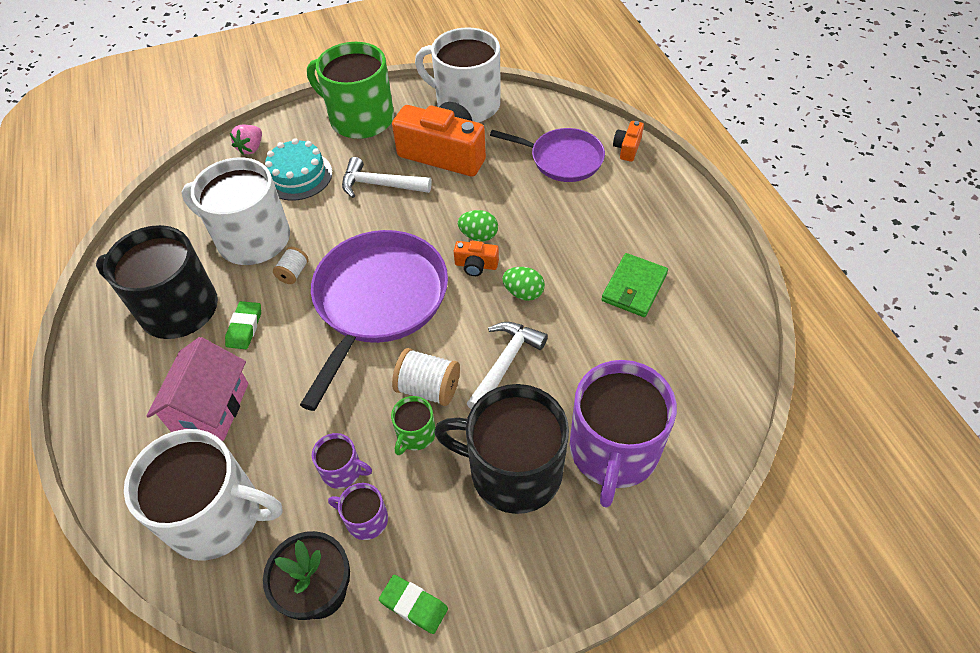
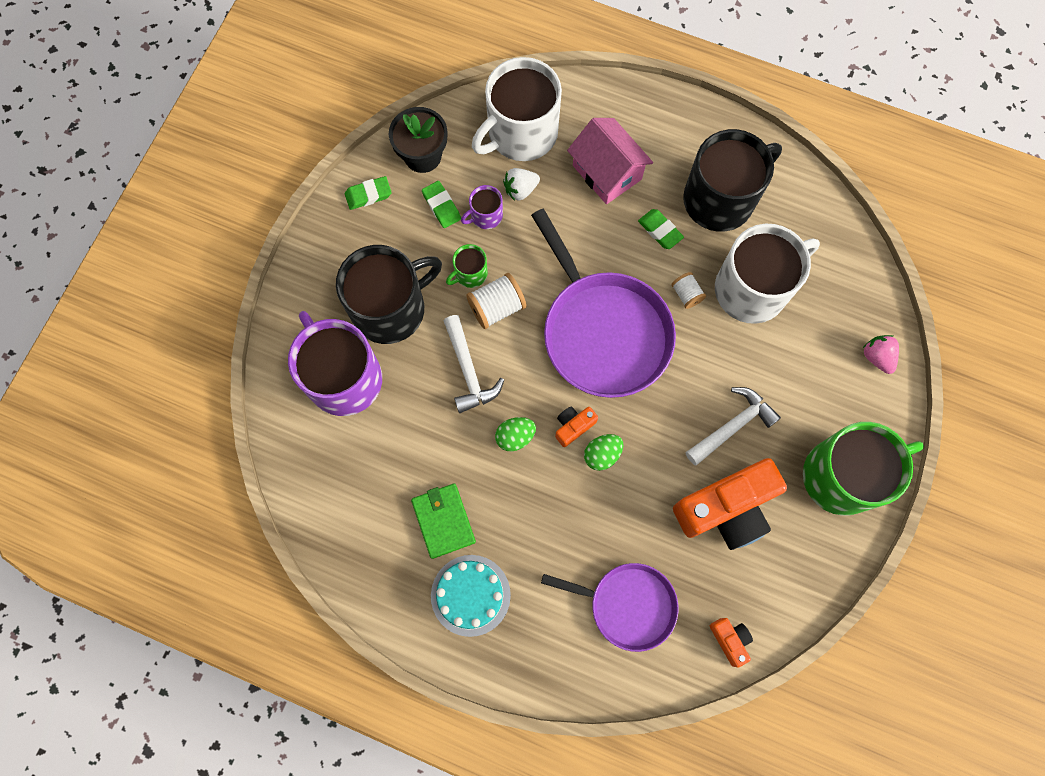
camera: 130 degrees right, 20 degrees up
turquoise cake [265,138,332,201] -> turquoise cake moved to [431,555,511,637]
purple mug [328,483,388,540] -> green eraser [422,181,461,228]
green mug [391,396,436,455] -> green mug turned 105 degrees counterclockwise [446,244,488,288]
white mug [415,27,501,122] -> none
purple pan [490,128,605,182] -> purple pan turned 135 degrees counterclockwise [541,563,679,652]
orange camera [613,121,644,162] -> orange camera moved to [710,618,753,667]
none -> white strawberry [503,168,540,201]

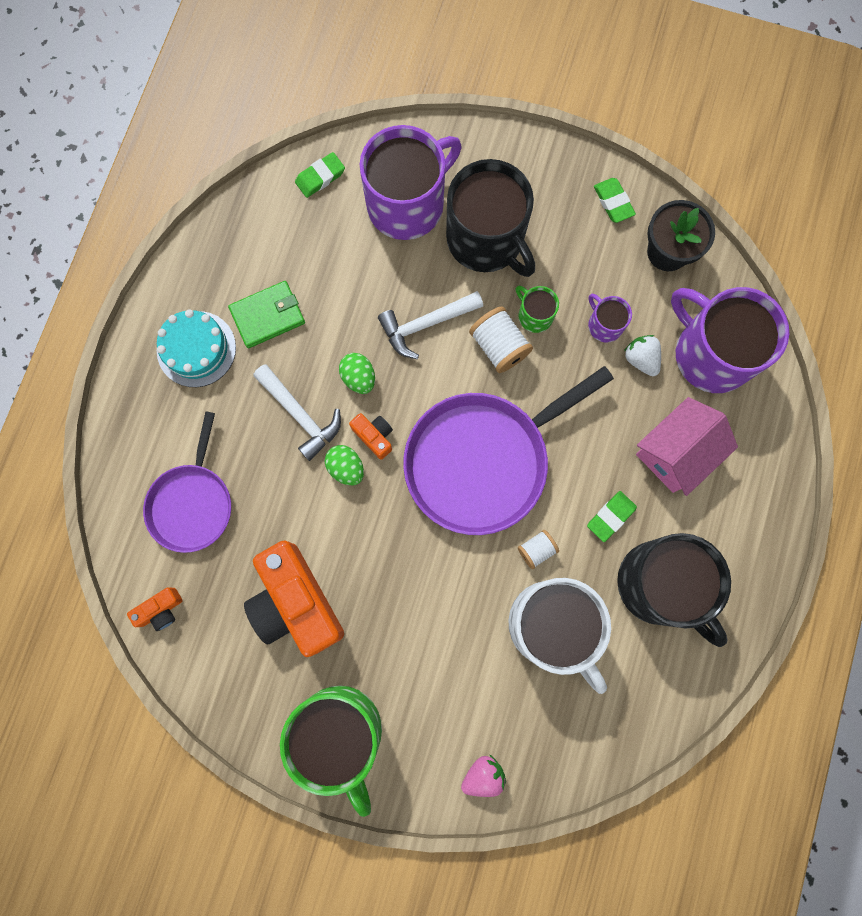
camera: 85 degrees right, 5 degrees up
green eraser [422,181,461,228] -> green eraser moved to [295,152,345,198]
white mug [472,57,562,161] -> purple mug [671,287,789,393]
white hammer [686,387,781,465] -> white hammer moved to [253,364,341,461]

